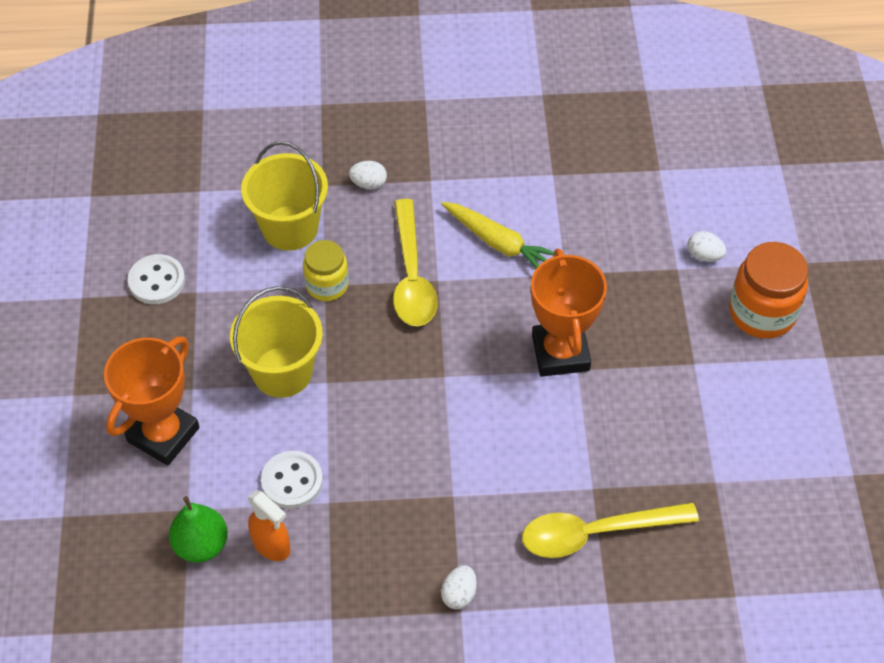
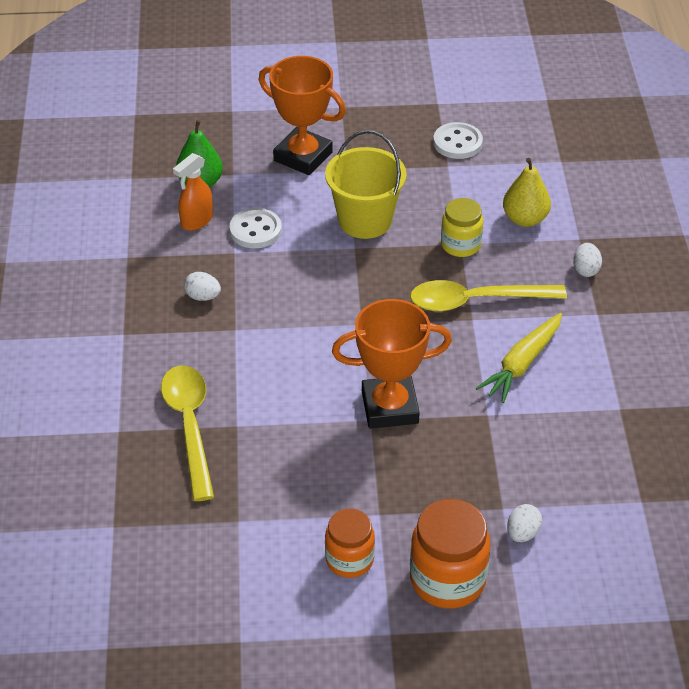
camera: 90 degrees right, 10 degrees down
yellow bucket [241,141,328,251] -> yellow pear [503,158,551,227]
white egg [441,566,477,609] -> white egg moved to [184,272,221,301]
none -> orange jar [325,509,375,578]

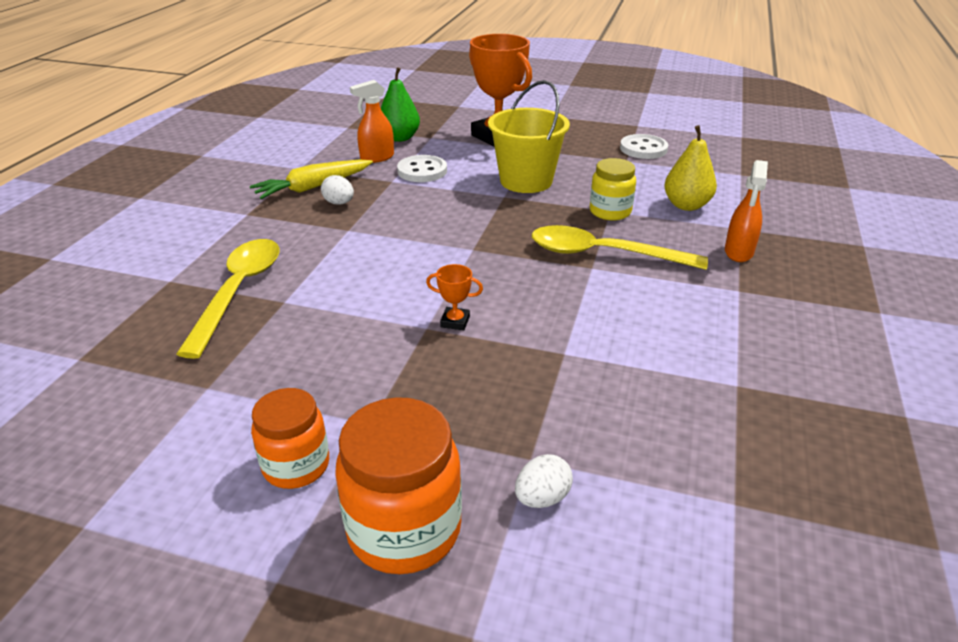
camera: 20 degrees right, 10 degrees down
orange trophy [332,299,452,429] -> orange trophy [426,264,483,330], size x0.41
yellow carrot [476,313,562,403] -> yellow carrot moved to [250,159,373,199]
white egg [573,243,602,277] -> orange spray bottle [725,160,768,262]

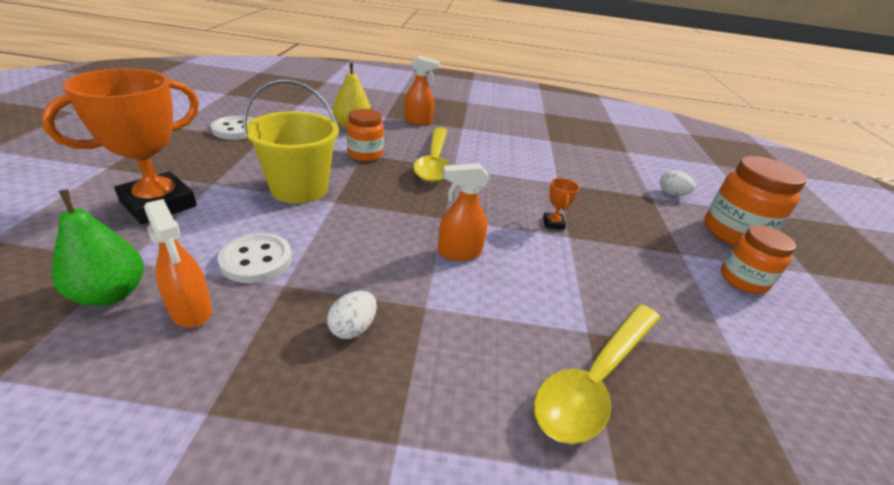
camera: 105 degrees left, 0 degrees up
yellow spoon [176,239,280,359] -> yellow spoon turned 45 degrees counterclockwise [534,304,660,444]
yellow carrot [250,159,373,199] -> none
yellow jar [590,158,636,221] -> orange jar [347,109,384,161]
none -> orange spray bottle [438,163,490,261]

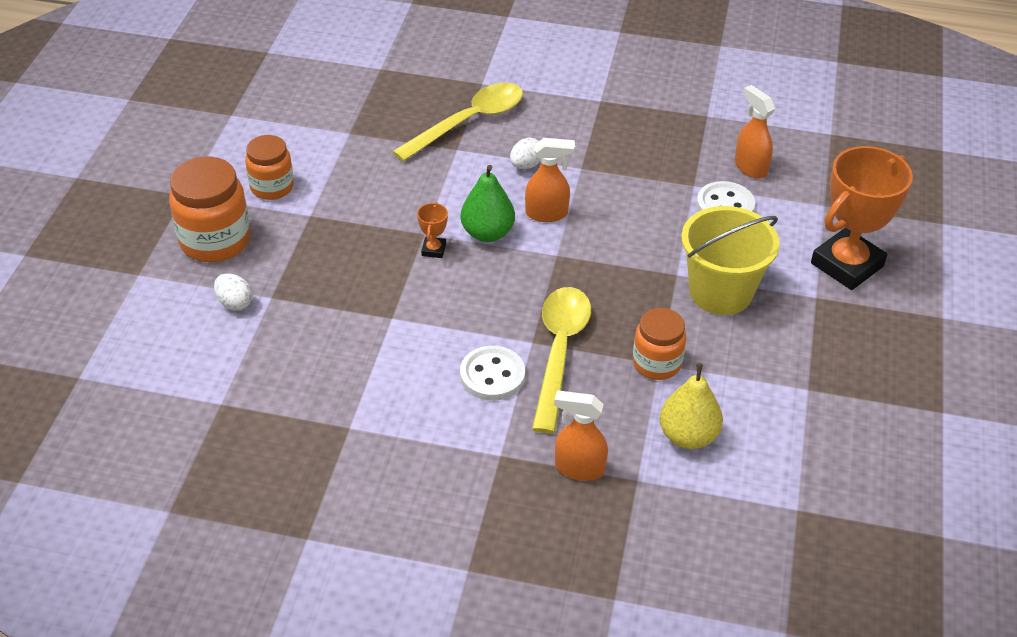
camera: 170 degrees left, 10 degrees up
green pear [51,190,144,306] -> green pear moved to [461,165,515,242]
white button [211,116,254,140] -> white button moved to [460,346,525,401]
white egg [327,291,377,339] -> white egg moved to [510,138,540,169]

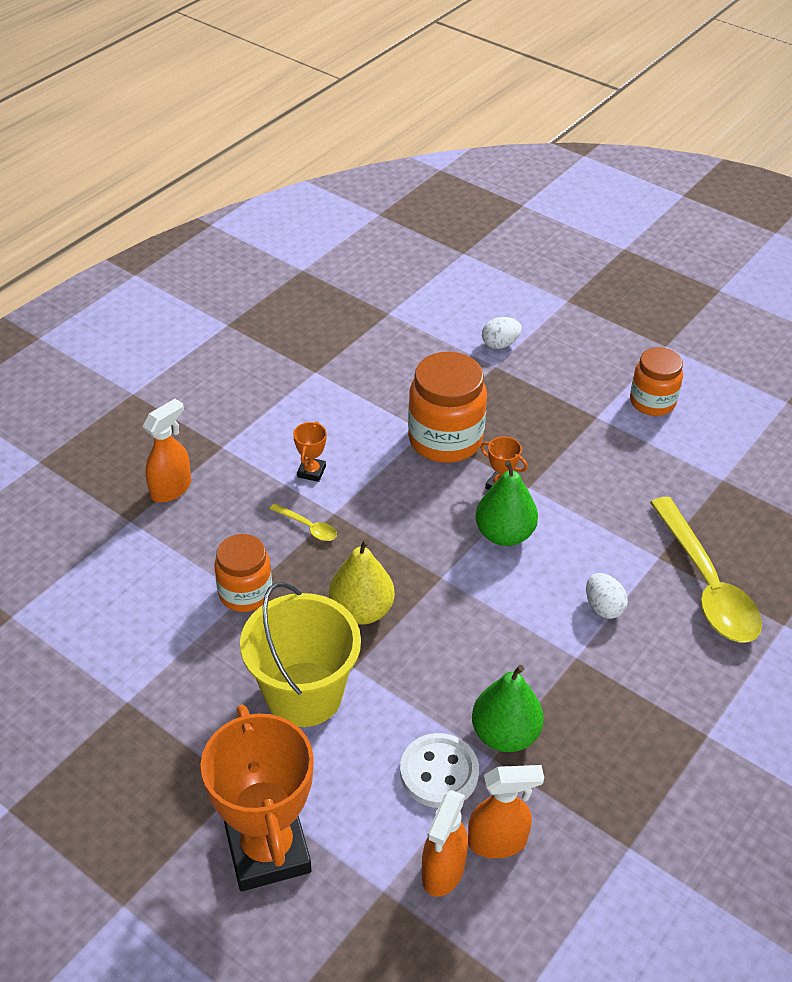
camera: 115 degrees right, 0 degrees up
orange jar [169,157,251,262] -> orange jar moved to [408,352,487,463]
white button [460,346,525,401] -> orange trophy [293,421,327,482]
orange spray bottle [525,138,575,222] -> orange spray bottle moved to [422,790,468,897]
yellow spoon [532,287,591,433] -> yellow spoon [270,503,337,541], size x0.41
yellow pear [659,363,723,449] -> yellow pear moved to [329,539,395,625]
none -> green pear [472,665,544,752]

